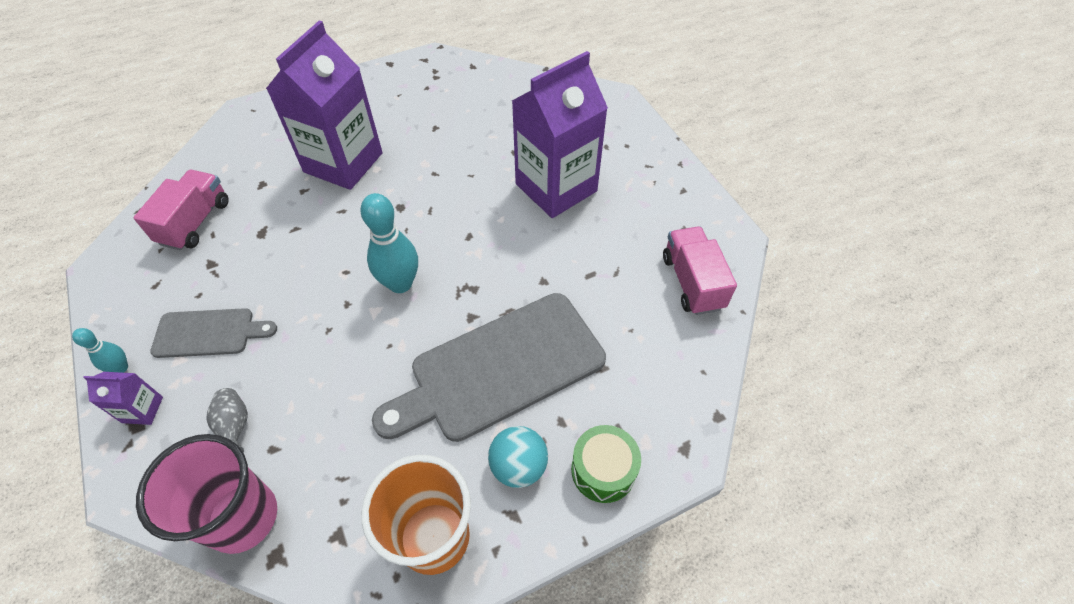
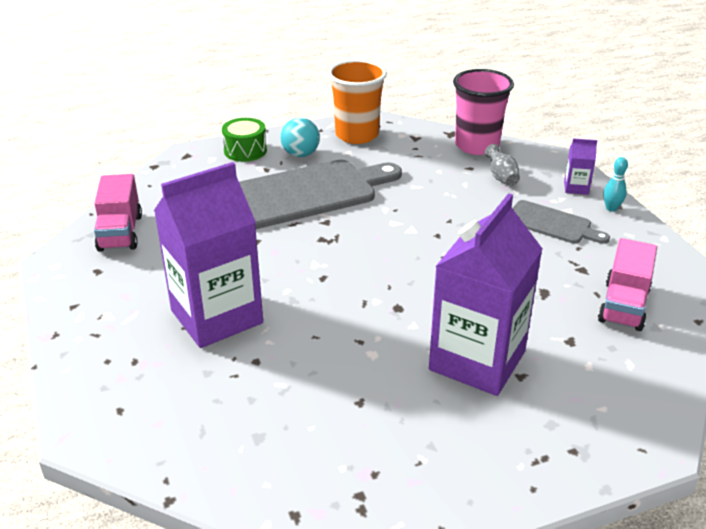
camera: 175 degrees left, 20 degrees down
grey cutting board [150,308,277,358] -> grey cutting board turned 150 degrees counterclockwise [512,200,610,244]
turquoise bowling pin [360,193,418,293] -> none

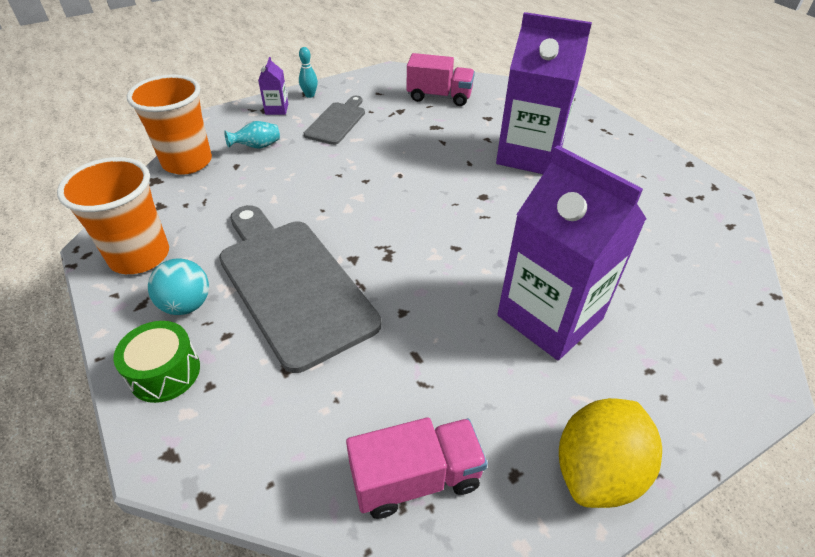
camera: 100 degrees left, 10 degrees up
pink cup [453,69,514,155] -> orange cup [127,74,212,175]
grey vase [484,144,520,186] -> turquoise vase [224,121,280,149]
none -> yellow lemon [559,398,662,508]

